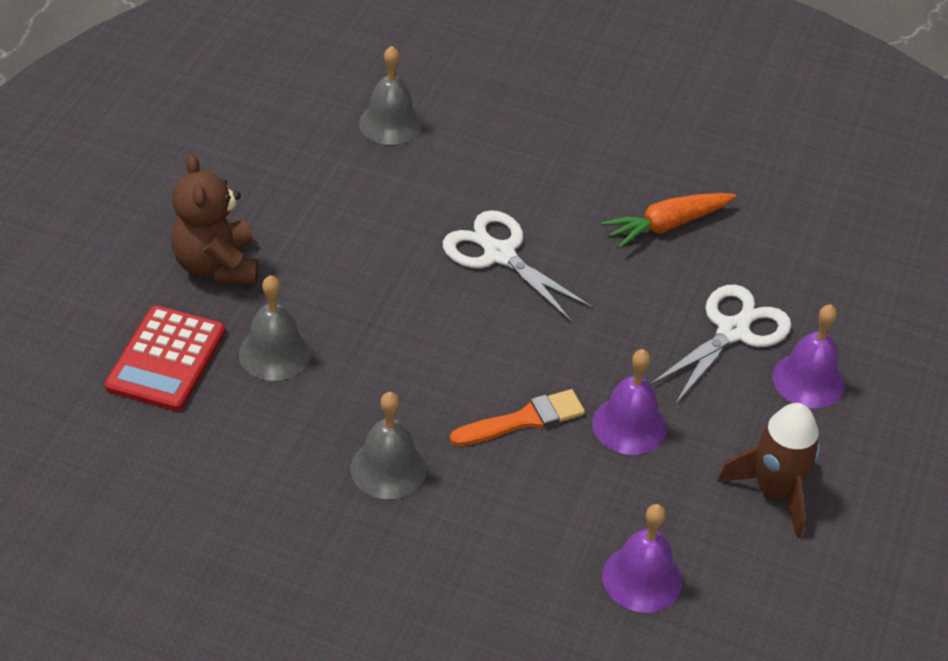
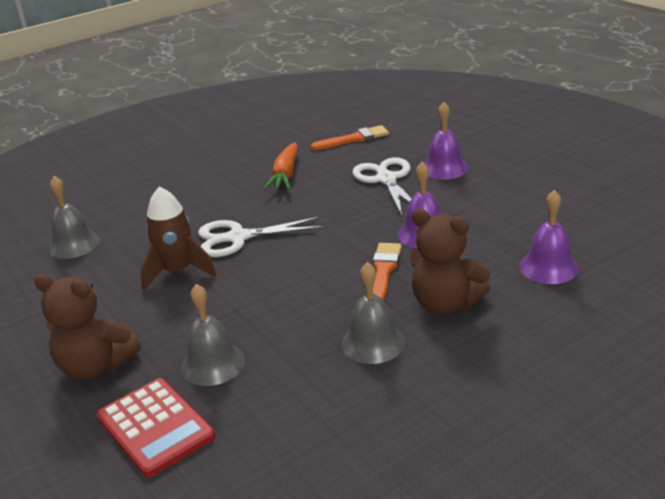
camera: 50 degrees left, 15 degrees down
brown rocket [717,403,820,538] -> brown rocket moved to [140,187,216,291]
none -> orange brush [311,125,389,150]
none -> brown teddy bear [410,209,490,314]

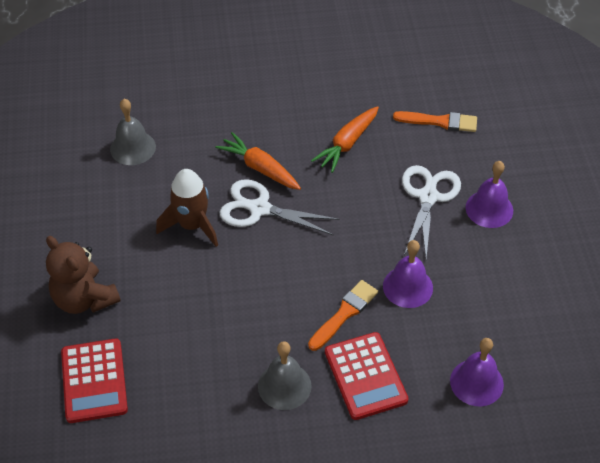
camera: 25 degrees right, 20 degrees up
grey bell [181,284,245,386] -> none
brown teddy bear [410,209,490,314] -> red calculator [325,332,408,420]
none -> orange carrot [215,132,301,190]

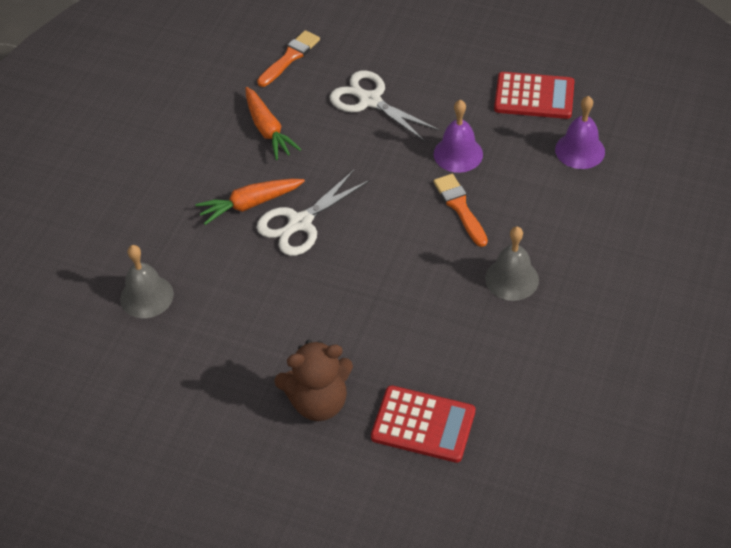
camera: 60 degrees left, 0 degrees up
brown rocket [156,169,218,247] -> none
red calculator [325,332,408,420] -> red calculator moved to [494,72,574,119]
purple bell [466,161,513,228] -> none

